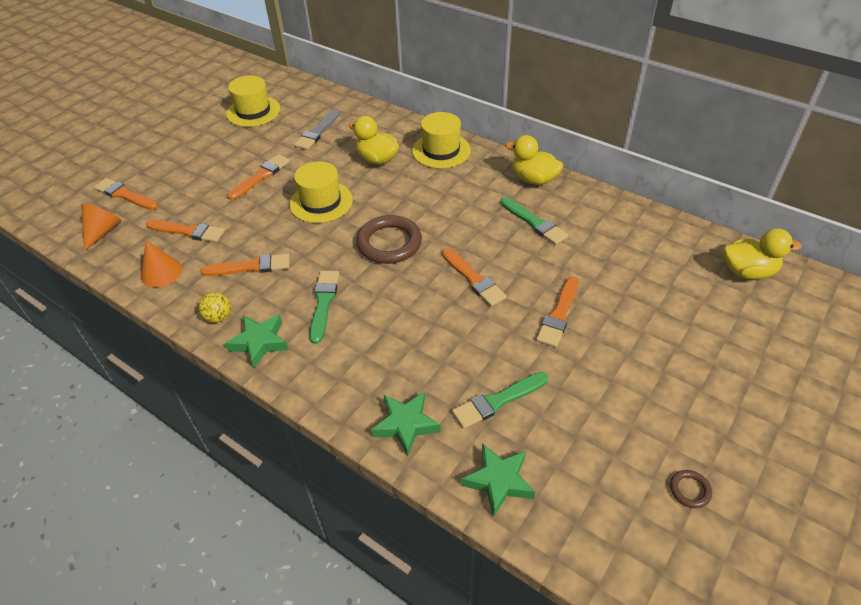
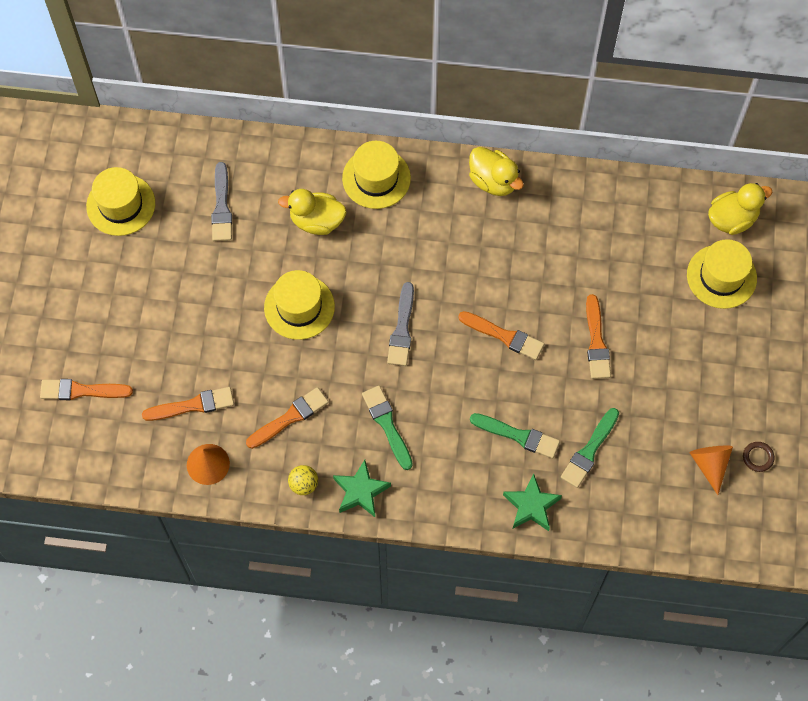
camera: 30 degrees left, 20 degrees up
orange cone [81,204,121,251] -> orange cone moved to [689,446,733,495]
orange brush [227,154,290,200] -> none
brown ring [356,215,422,264] -> grey brush [387,282,414,366]
green star [461,443,535,517] -> none
green brush [501,197,569,245] -> green brush moved to [470,413,560,459]
yellow duck [505,135,563,185] -> yellow duck turned 135 degrees counterclockwise [469,147,524,196]
none -> yellow hat [687,239,757,309]

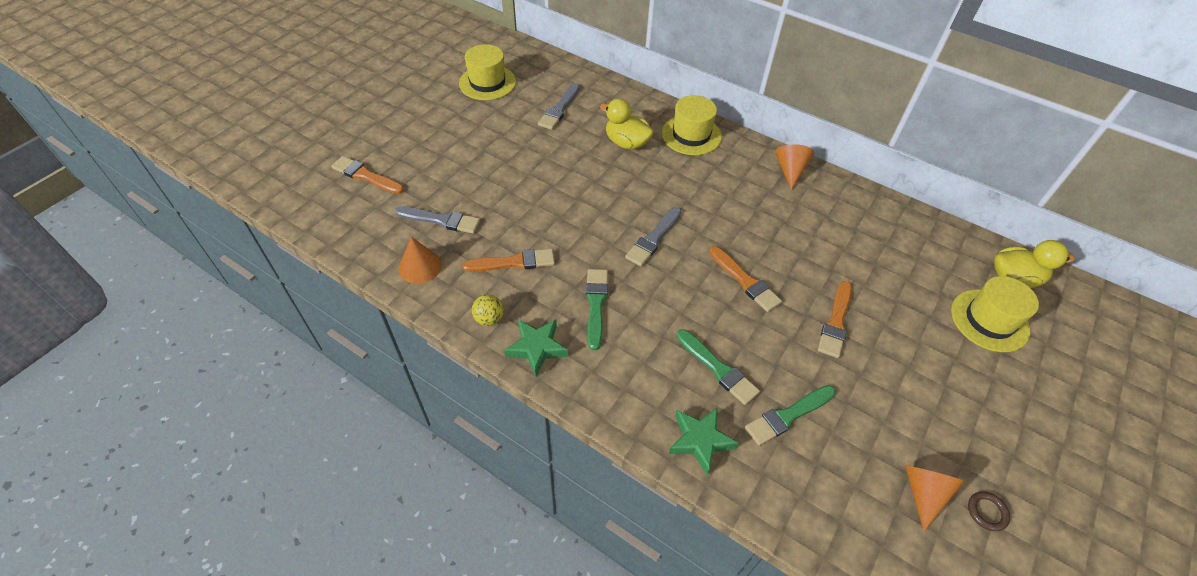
camera: 25 degrees right, 15 degrees down
orange brush [142,387,234,421] -> grey brush [395,206,480,234]
yellow hat [264,270,335,340] -> none
yellow duck [469,147,524,196] -> orange cone [775,144,814,190]

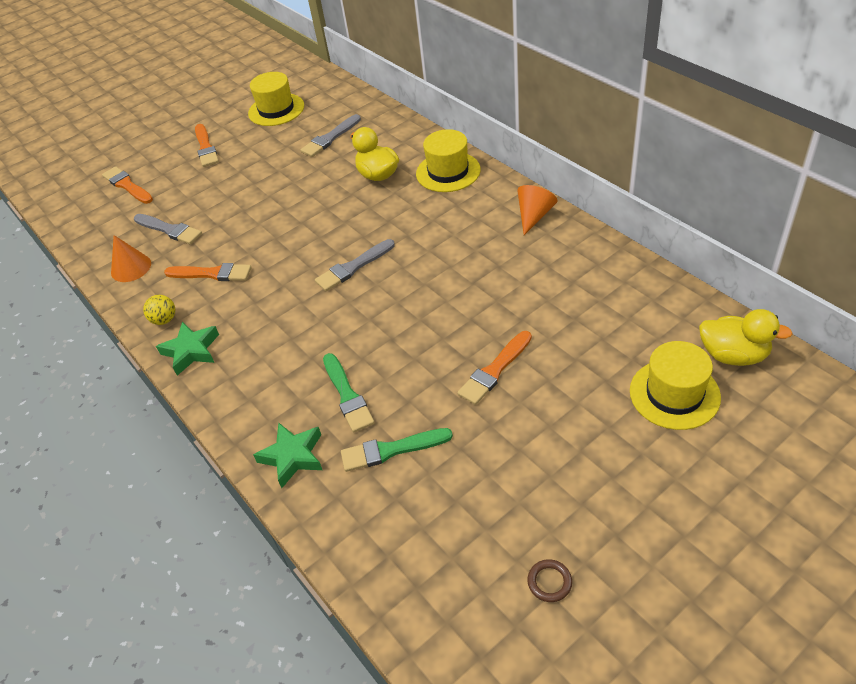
camera: 25 degrees right, 5 degrees down
green brush [586,269,608,350] -> none
orange brush [709,246,782,312] -> orange brush moved to [195,124,219,167]
orange cone [905,465,965,531] -> none

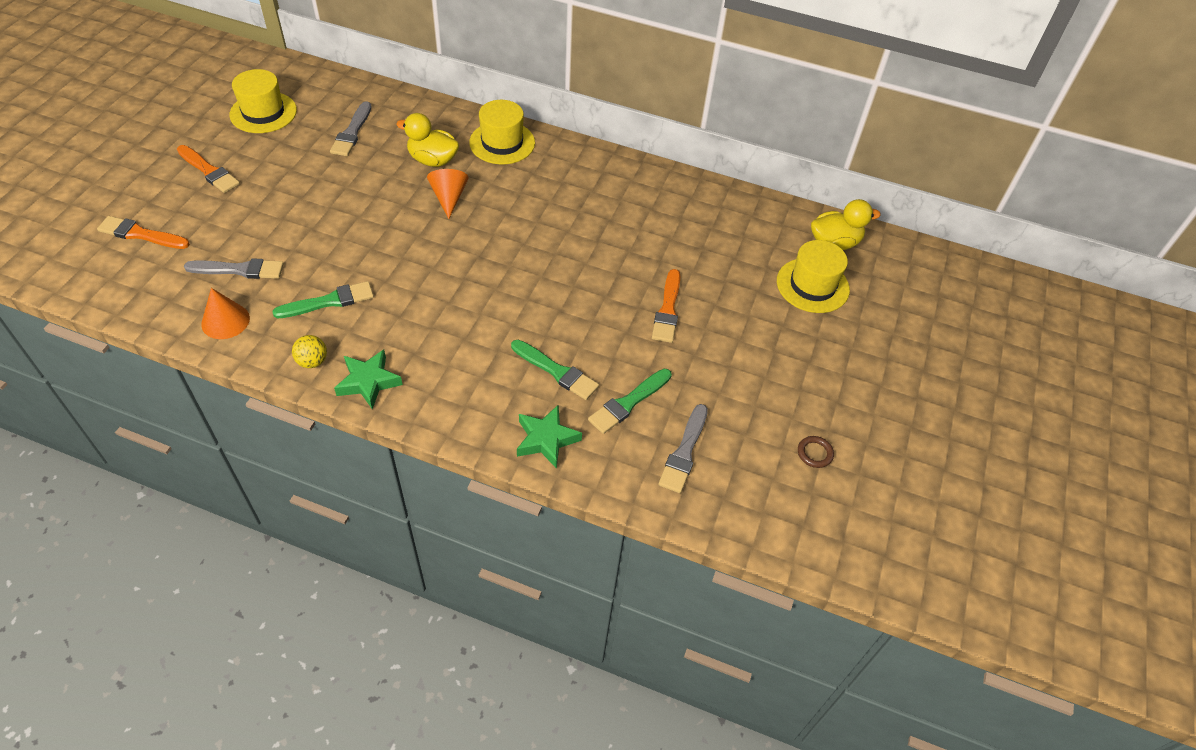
camera: 40 degrees left, 5 degrees up
orange brush [164,263,252,281] -> green brush [272,281,374,318]
grey brush [315,239,395,291] -> grey brush moved to [658,404,708,493]
orange cone [518,185,558,235] -> orange cone moved to [427,169,469,219]

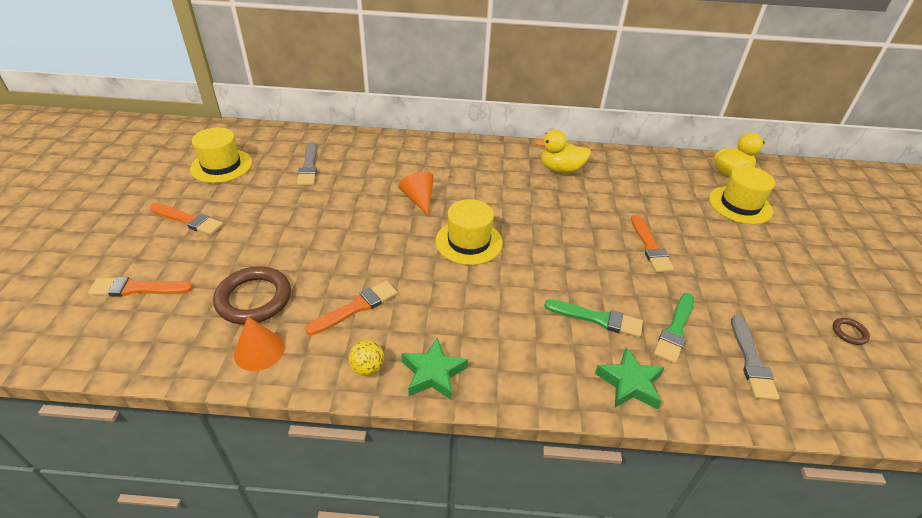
camera: 15 degrees left, 10 degrees down
grey brush [184,258,284,279] -> brown ring [213,266,291,324]
green brush [272,281,374,318] -> orange brush [305,281,398,335]
yellow duck [396,113,460,167] -> yellow duck moved to [535,130,591,173]
yellow hat [469,100,535,164] -> yellow hat moved to [435,199,503,265]

